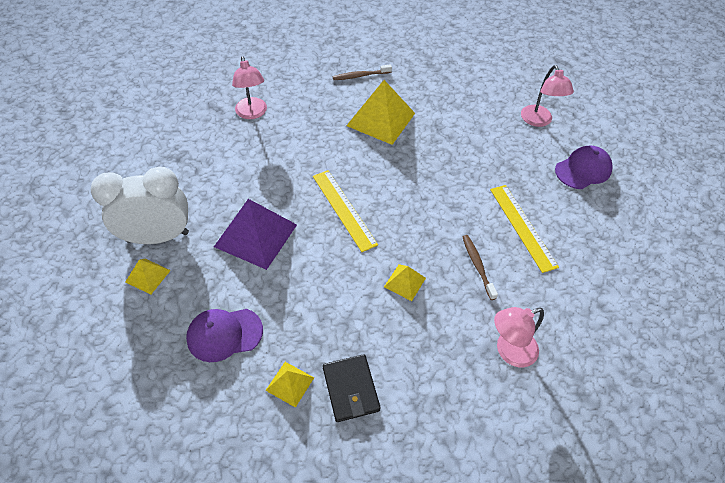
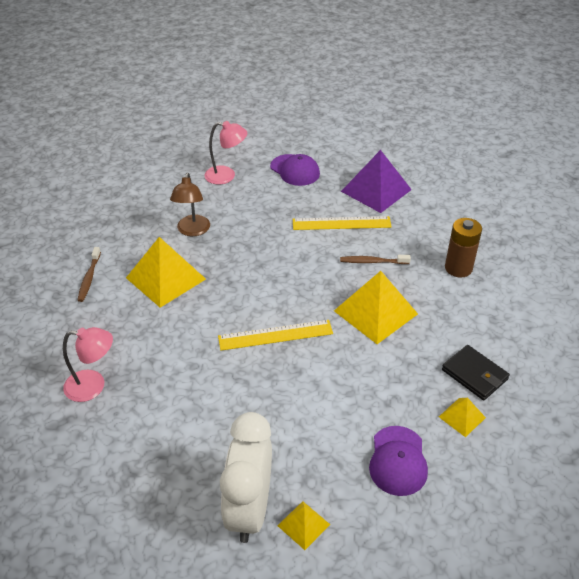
camera: 70 degrees left, 10 degrees down
purple pyramid [214,199,297,270] -> purple pyramid moved to [341,150,412,213]
black wallet [323,354,381,422] -> black wallet turned 45 degrees clockwise [442,345,510,400]
yellow pyramid [384,264,426,301] -> yellow pyramid [334,271,418,344], size x2.02
pink lamp [494,307,544,367] -> brown battery [445,218,482,278]
purple cap [555,146,613,189] -> purple cap turned 150 degrees clockwise [270,154,320,186]
none -> brown lamp [170,173,210,236]

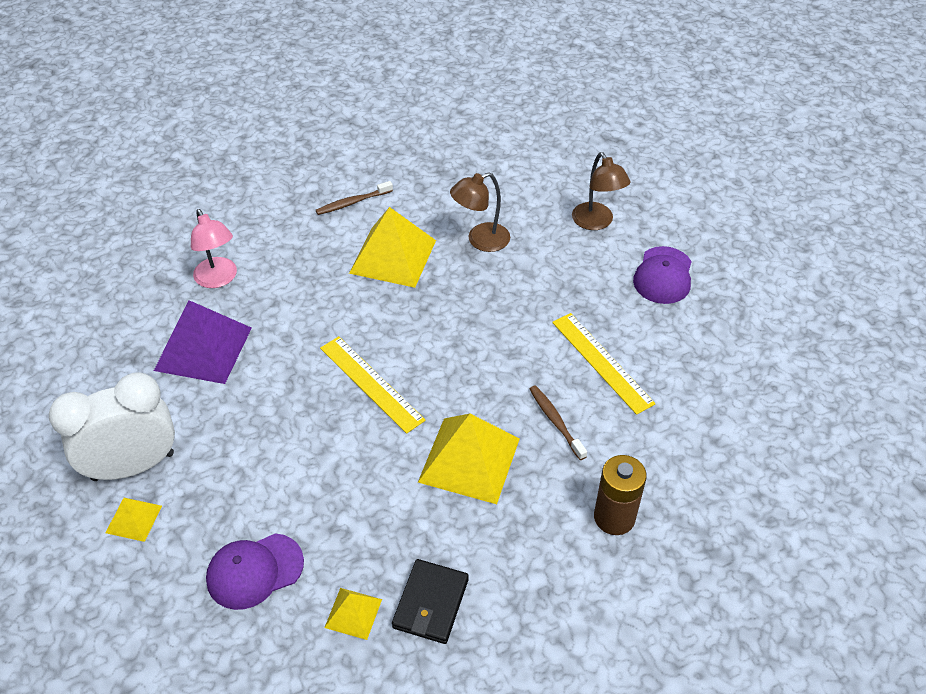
camera: 60 degrees right, 5 degrees up
pink lamp [204,121,247,185] -> brown lamp [572,152,630,230]
purple pyramid [341,150,412,213] -> purple pyramid moved to [154,300,252,384]

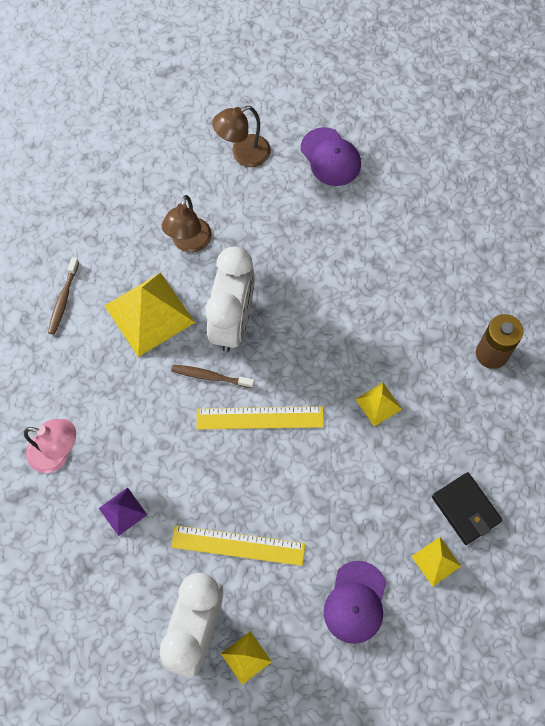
camera: 50 degrees left, 20 degrees up
purple pyramid [154,300,252,384] -> purple pyramid [99,487,147,536], size x0.50
yellow pyramid [418,414,520,504] -> yellow pyramid [355,383,402,427], size x0.50
brown toothbrush [530,385,587,460] -> brown toothbrush moved to [171,365,254,388]
yellow ruler [552,313,656,415] -> yellow ruler moved to [171,525,306,566]
brown lamp [572,152,630,230] -> brown lamp turned 135 degrees clockwise [212,106,271,167]
none -> white clock [205,246,255,352]

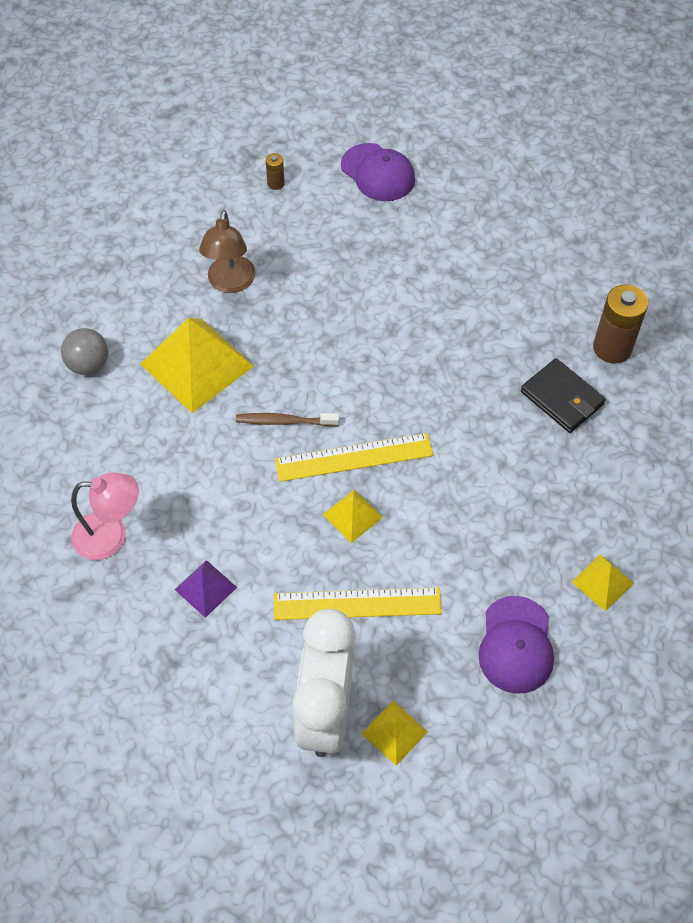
camera: 10 degrees left, 10 degrees down
brown toothbrush [48,257,79,335] -> grey ball [61,328,108,375]
white clock [205,246,255,352] -> none
brown lamp [212,106,271,167] -> brown battery [266,153,285,190]
yellow pyramid [355,383,402,427] -> yellow pyramid moved to [323,489,383,543]
black wallet [432,472,502,545] -> black wallet moved to [521,358,606,433]

